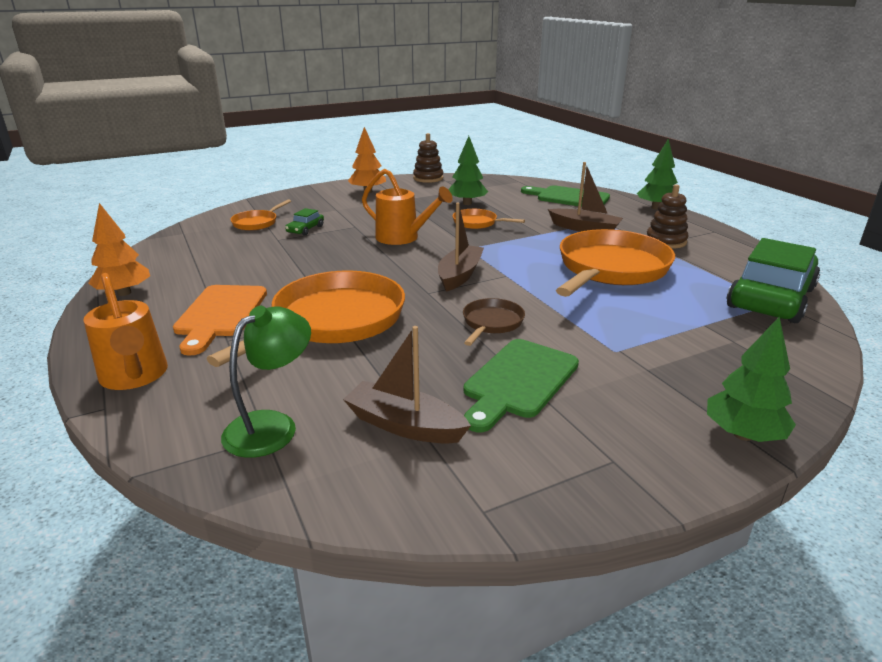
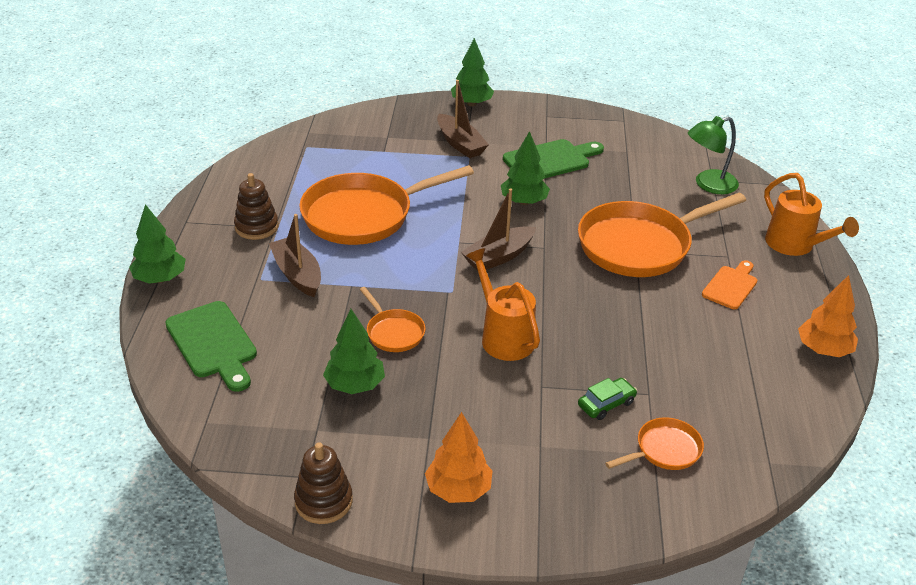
camera: 150 degrees left, 10 degrees up
orange watering can [84,273,168,390] -> orange watering can turned 150 degrees clockwise [764,173,859,256]
orange cutting board [173,285,267,356] -> orange cutting board [702,260,758,309], size x0.65
brown boat [343,326,471,444] -> brown boat moved to [437,80,489,158]
brown pan [463,298,525,346] -> green tree [501,131,550,205]
green car [727,238,820,323] -> none

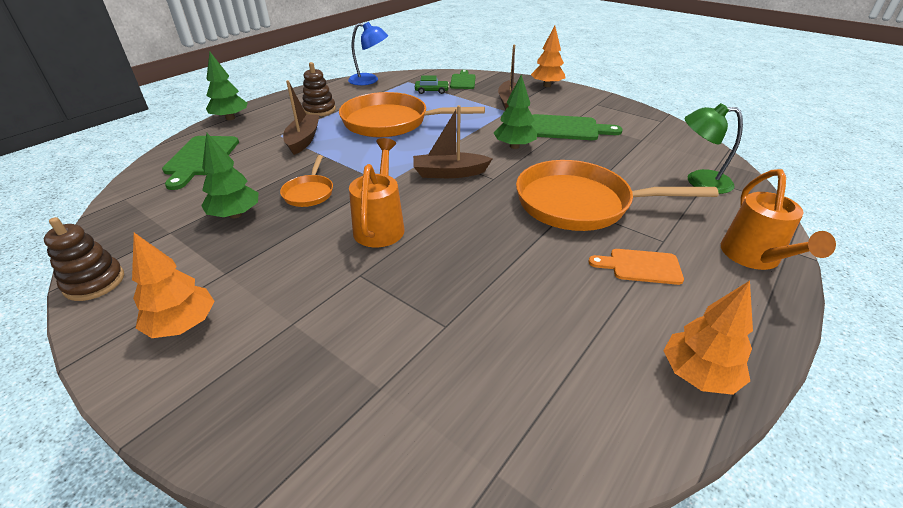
camera: 35 degrees right, 0 degrees up
green tree [451,38,494,106] -> orange tree [531,26,565,87]
green car [578,378,637,420] -> green car moved to [415,76,449,94]
orange pan [605,417,704,470] -> none
orange cutting board [702,260,758,309] -> orange cutting board turned 150 degrees counterclockwise [588,249,684,285]
none -> blue lamp [348,22,388,85]
none -> green cutting board [450,70,475,89]

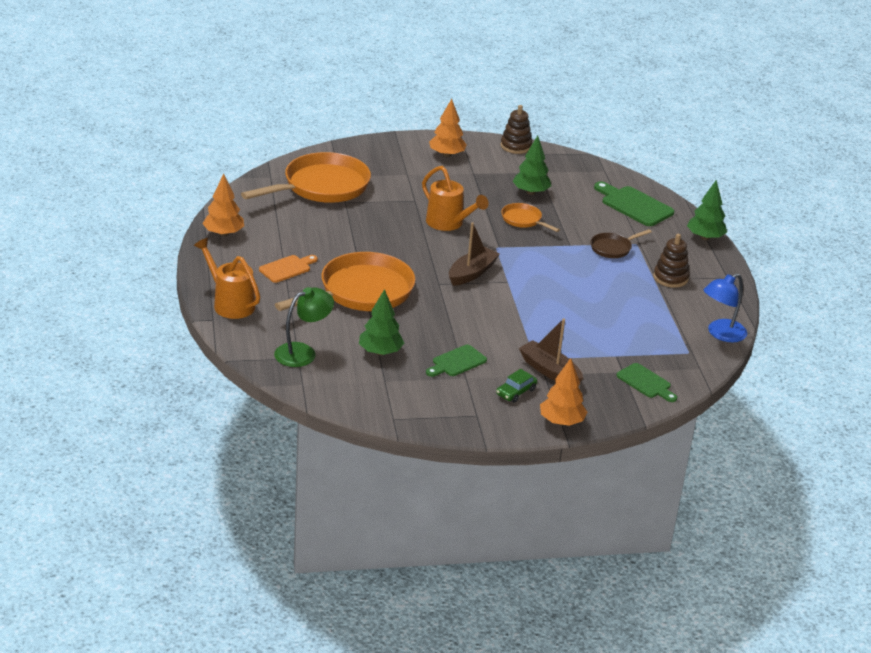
camera: 130 degrees right, 5 degrees down
brown boat [283,80,320,155] -> brown pan [590,229,652,258]
orange pan [339,92,485,137] -> orange pan moved to [241,152,371,203]
green car [415,76,449,94] -> green car moved to [496,369,537,403]
green tree [494,75,537,149] -> green tree moved to [359,289,404,355]
green cutting board [531,114,623,140] -> green cutting board [426,345,487,377], size x0.65

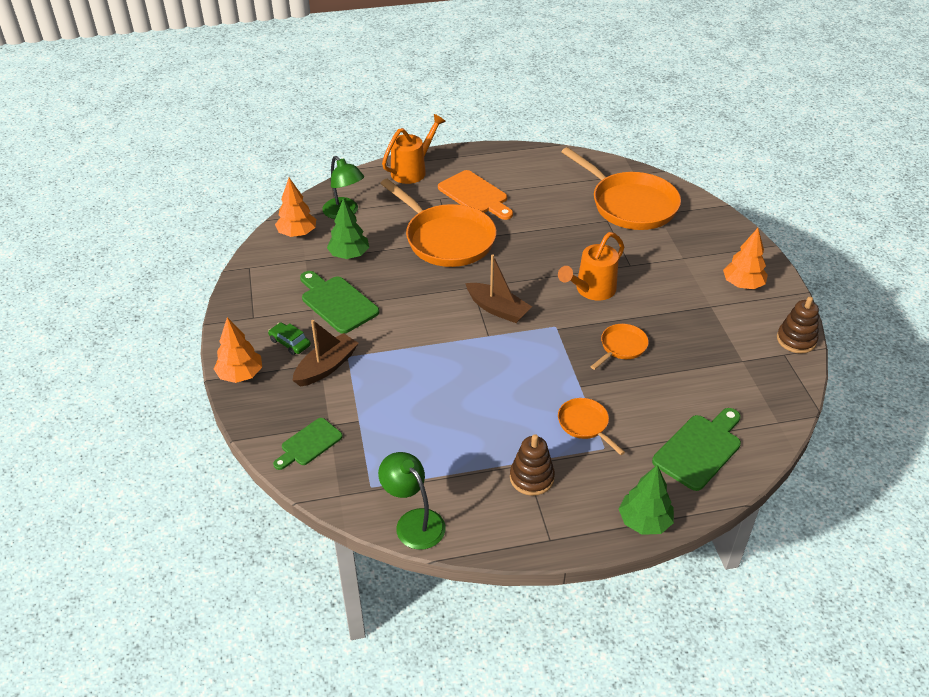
camera: 90 degrees right, 10 degrees up
orange tree [202,174,244,236] -> orange tree moved to [275,178,316,237]
orange cutting board [259,255,318,283] -> orange cutting board [438,170,513,220], size x1.55
green cutting board [426,345,487,377] -> green cutting board [300,271,379,334], size x1.55
green tree [512,135,551,195] -> none
brown pan [590,229,652,258] -> orange pan [558,398,625,455]
blue lamp [703,273,747,342] -> green lamp [378,452,446,550]

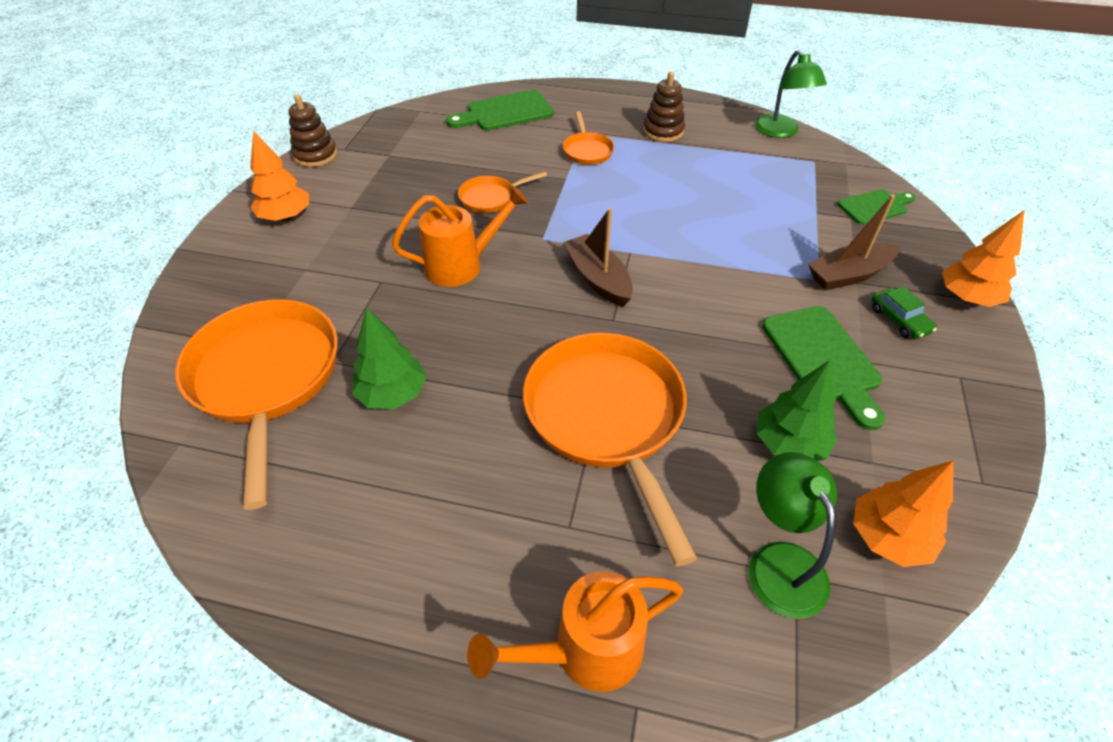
camera: 155 degrees left, 5 degrees up
orange cutting board [438,170,513,220] -> none
green tree [619,465,674,535] -> green tree moved to [352,308,427,409]

